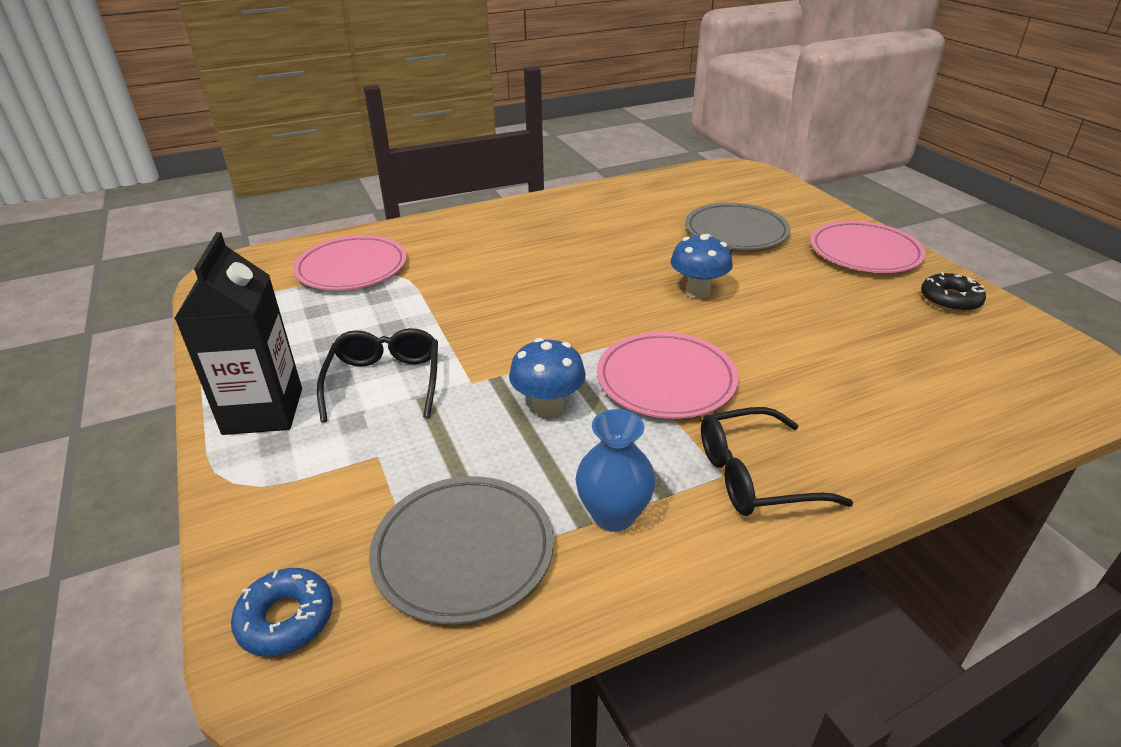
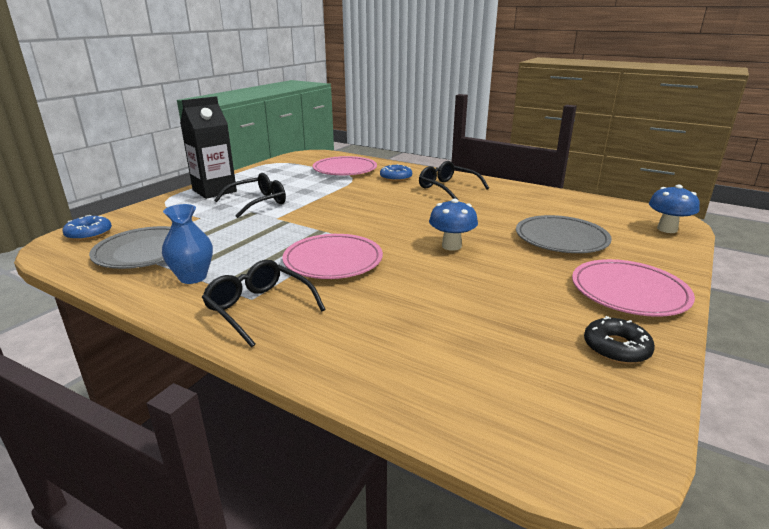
camera: 55 degrees right, 10 degrees down
blue mushroom [509,338,586,417] -> blue mushroom moved to [649,185,700,233]
none -> blue donut [380,164,412,181]
none -> black glasses [419,161,489,199]

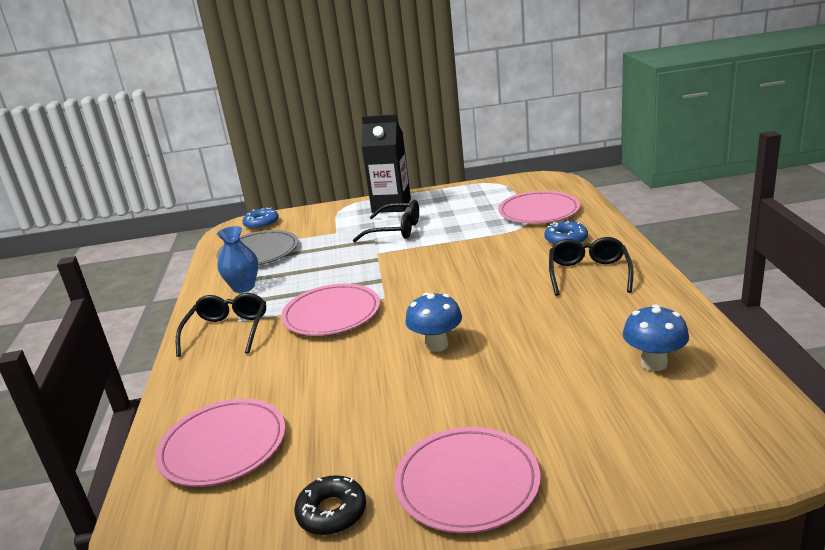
camera: 55 degrees right, 0 degrees up
grey plate [516,215,612,253] -> none
blue mushroom [649,185,700,233] -> blue mushroom moved to [623,304,689,371]
none -> pink plate [155,399,285,487]

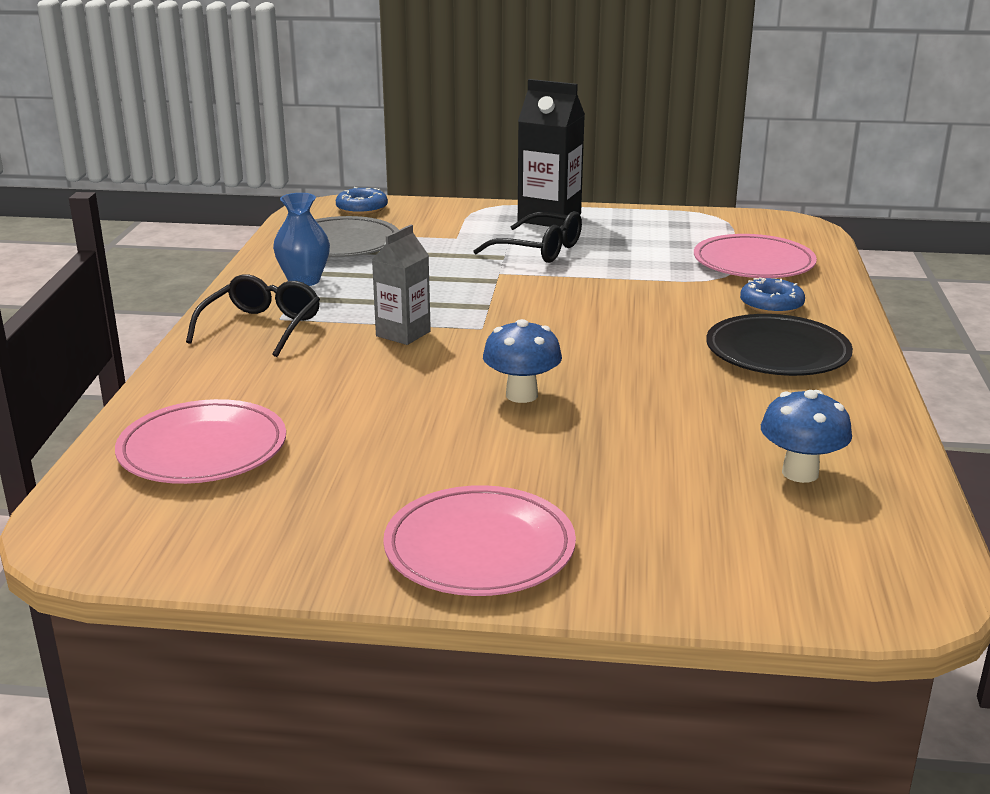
camera: 10 degrees right, 0 degrees up
pink plate [281,284,380,336] -> grey carton [372,225,431,345]
black donut [294,475,366,535] -> none
black glasses [549,237,634,296] -> black plate [706,314,853,376]

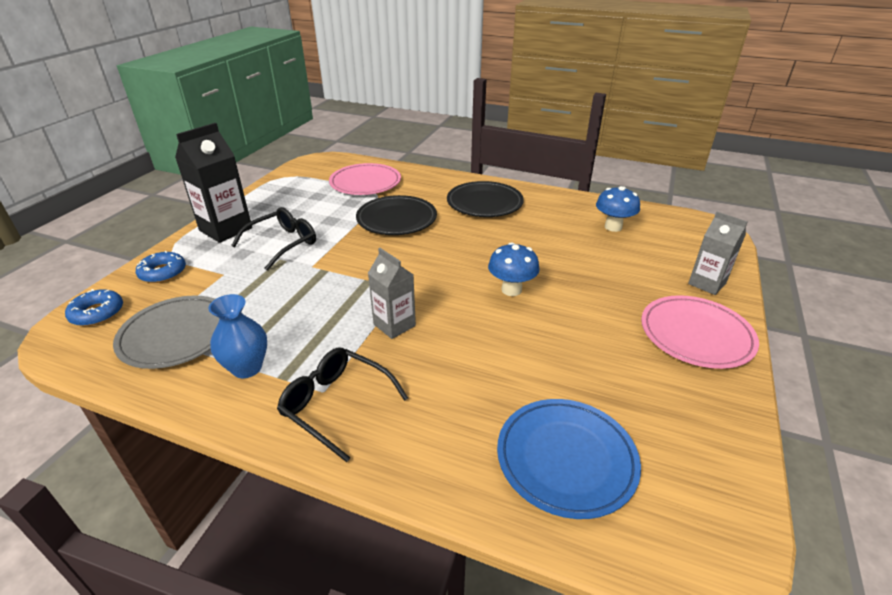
camera: 75 degrees left, 10 degrees up
pink plate [115,399,286,484] -> blue plate [497,399,641,519]
blue donut [740,277,805,314] -> blue donut moved to [136,251,186,283]
none -> black plate [356,195,437,235]
none -> grey carton [688,212,747,295]

